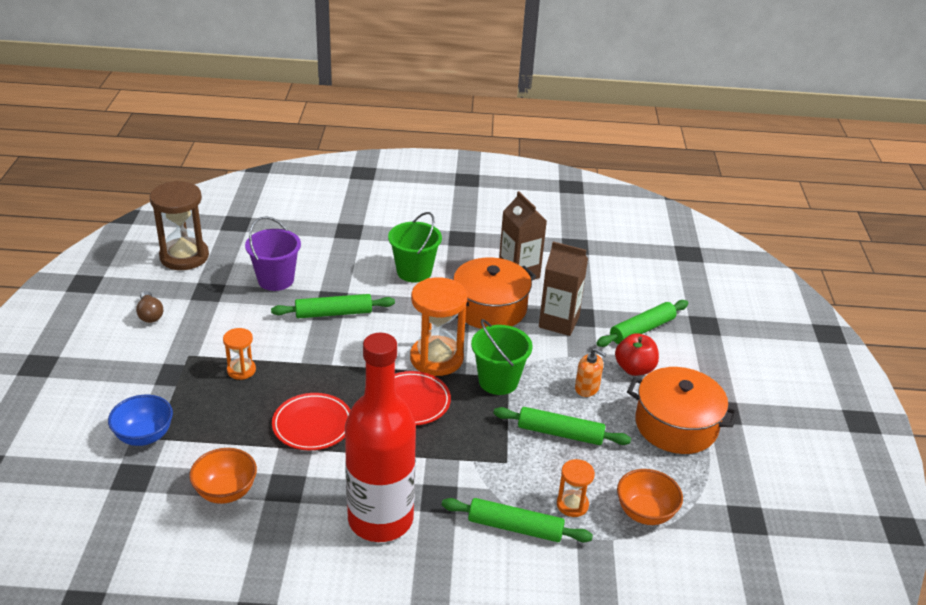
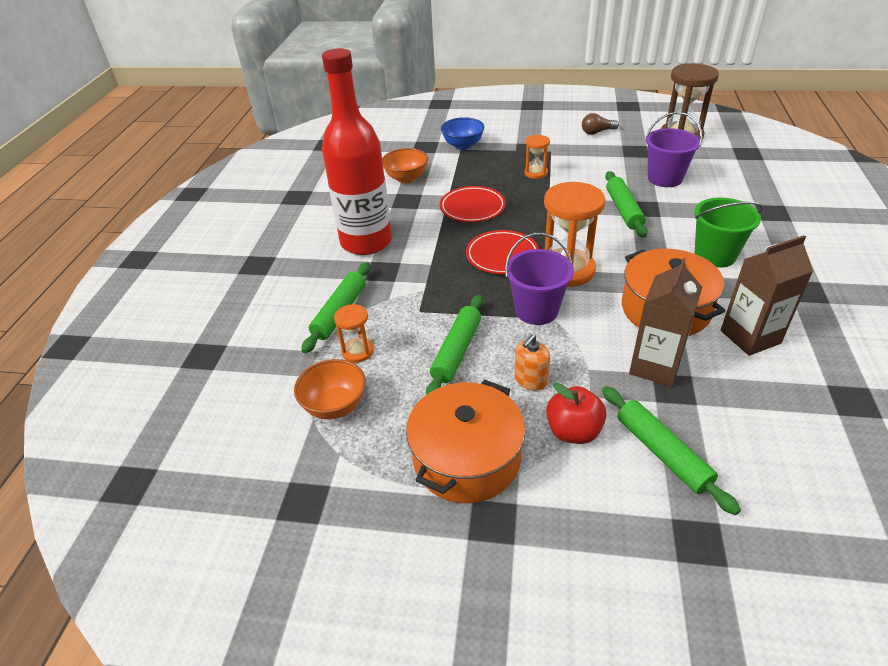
camera: 100 degrees right, 5 degrees up
green bucket [471,319,533,395] -> purple bucket [505,233,574,325]

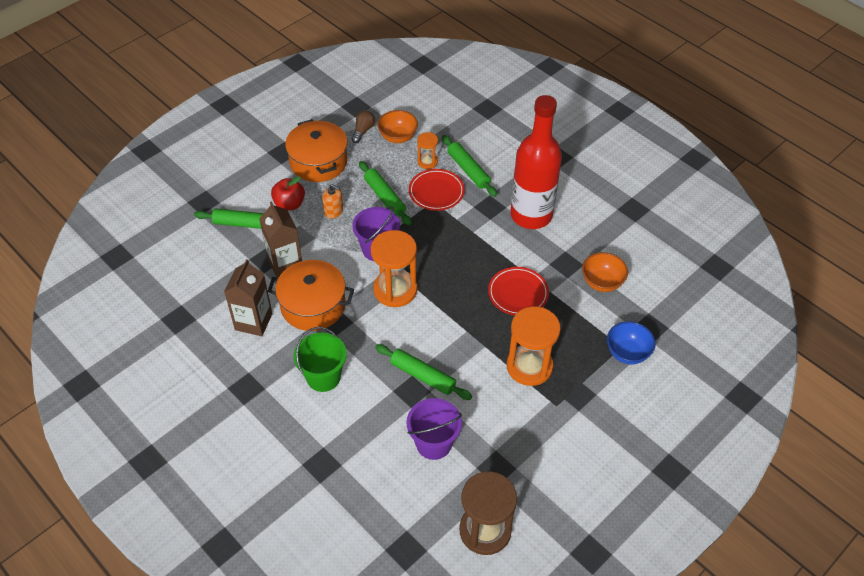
camera: 125 degrees right, 10 degrees up
red plate [466,230,539,274] -> red plate moved to [409,169,465,211]
orange soap dispenser [515,334,550,391] -> orange soap dispenser turned 135 degrees clockwise [322,184,343,219]
orange hourglass [525,135,550,179] -> orange hourglass [507,307,561,386], size x1.93
brown light bulb [582,113,619,135] -> brown light bulb moved to [352,110,375,143]

